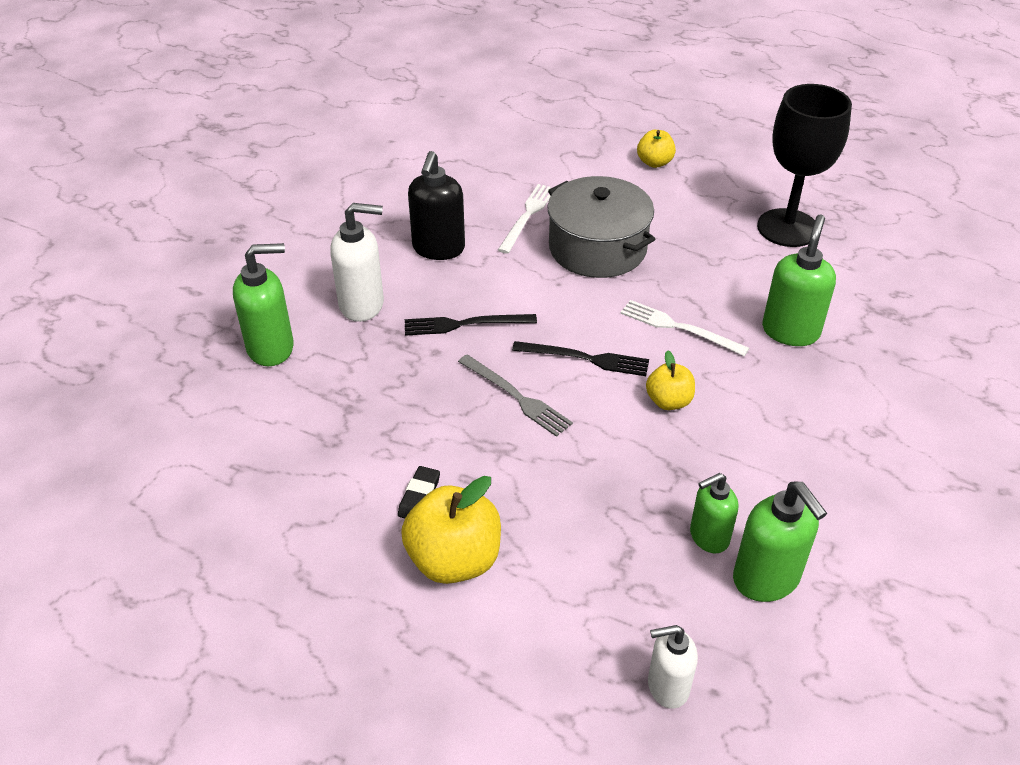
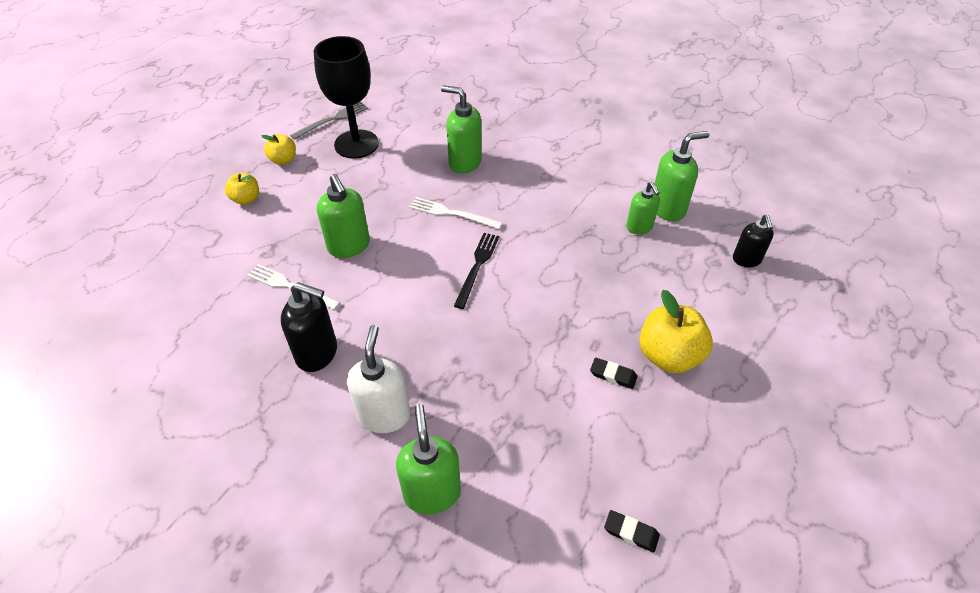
camera: 85 degrees left, 5 degrees up
black fork [405,314,537,336] -> none
grey fork [458,355,573,437] -> grey fork moved to [290,102,368,140]
grey pot [547,176,655,278] -> green soap dispenser [317,174,370,258]
white fork [621,300,749,356] -> white fork turned 75 degrees clockwise [409,197,502,229]
yellow apple [646,350,695,410] -> yellow apple moved to [262,134,296,165]
white soap dispenser [648,625,698,709] -> black soap dispenser [733,215,774,267]
none -> black eraser [604,510,660,553]

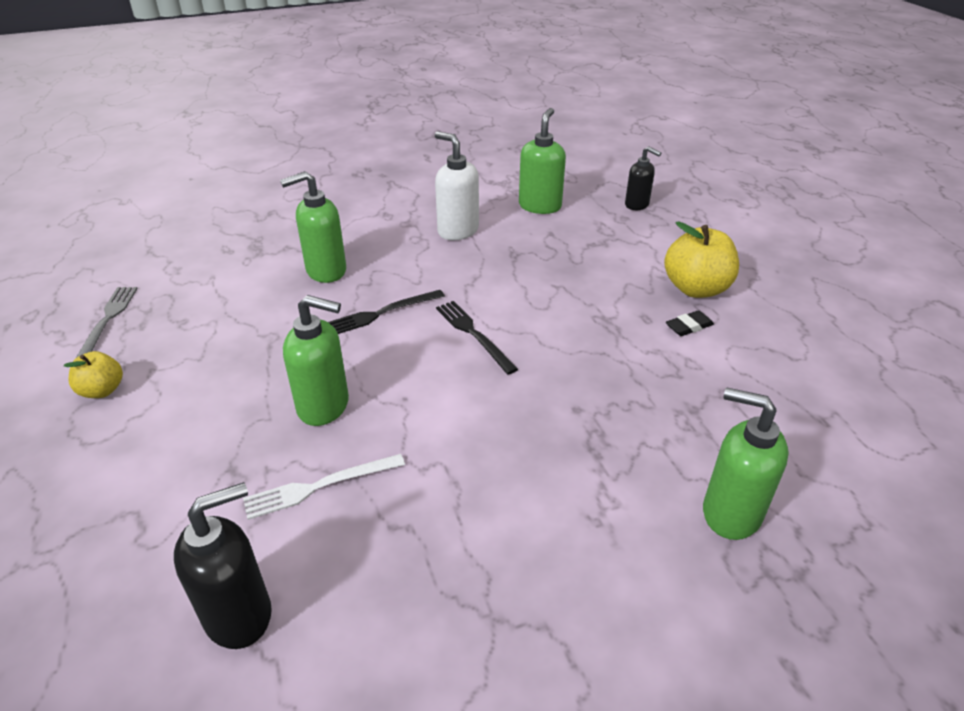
camera: 50 degrees left, 10 degrees down
yellow apple [225,173,259,205] -> none
black soap dispenser [281,282,337,372] -> black soap dispenser moved to [174,482,272,649]
black goblet [314,36,379,159] -> none
white soap dispenser [347,325,410,433] -> white soap dispenser moved to [435,131,479,240]
white fork [409,197,502,229] -> black fork [329,290,445,334]
black eraser [604,510,660,553] -> none
green soap dispenser [626,182,660,234] -> none

